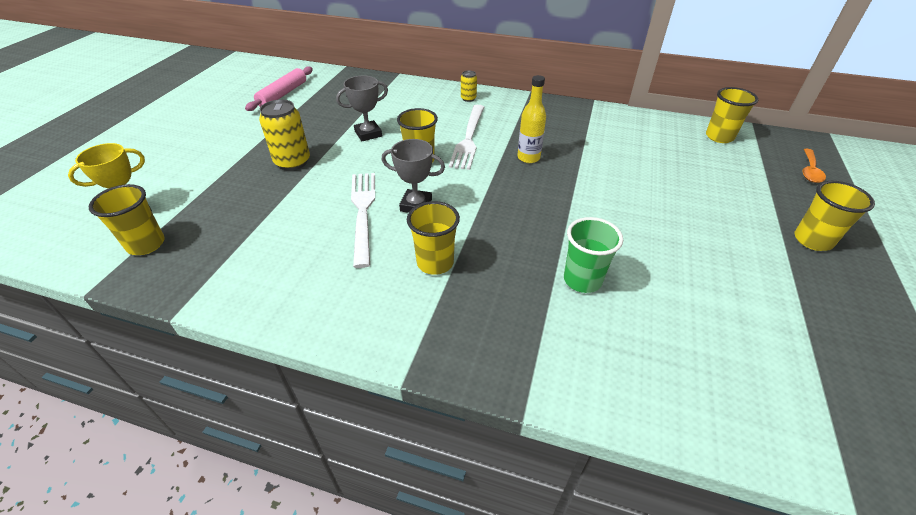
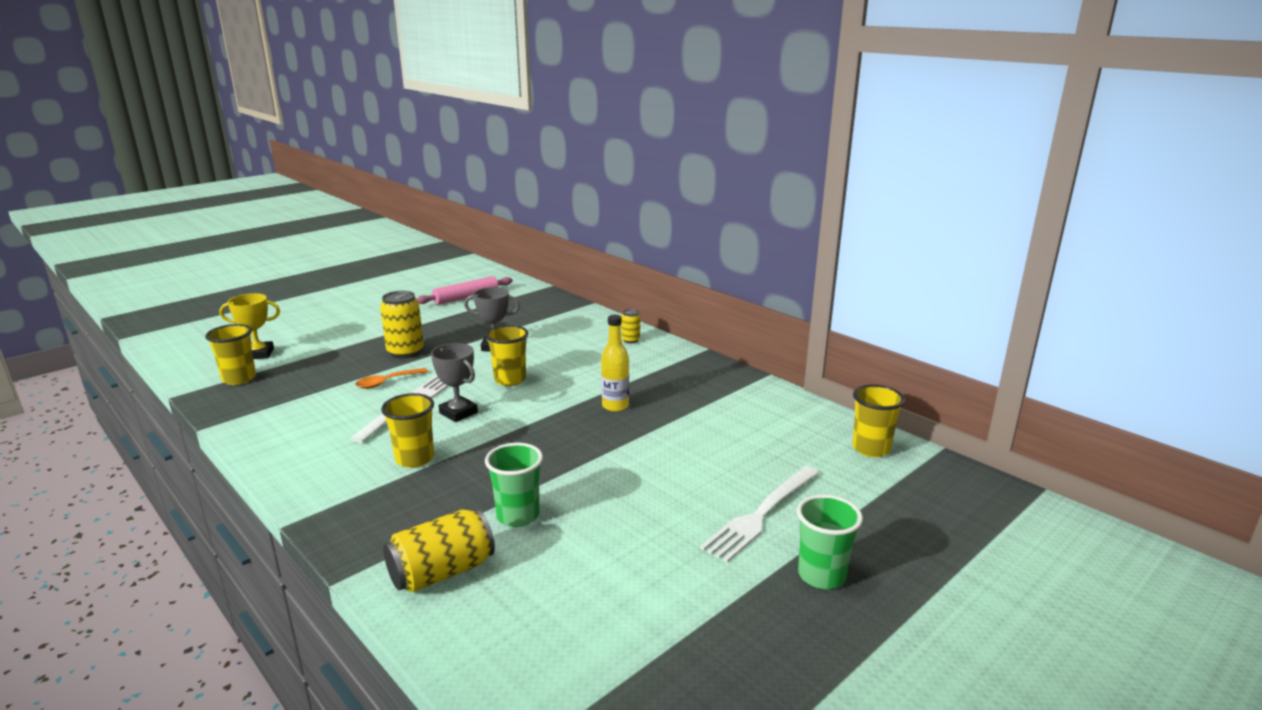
camera: 30 degrees right, 20 degrees down
white fork [449,105,484,170] -> white fork moved to [700,466,819,563]
yellow cup [795,181,875,251] -> green cup [797,494,863,589]
orange spoon [802,149,826,183] -> orange spoon moved to [355,368,428,389]
none -> yellow can [383,509,495,593]

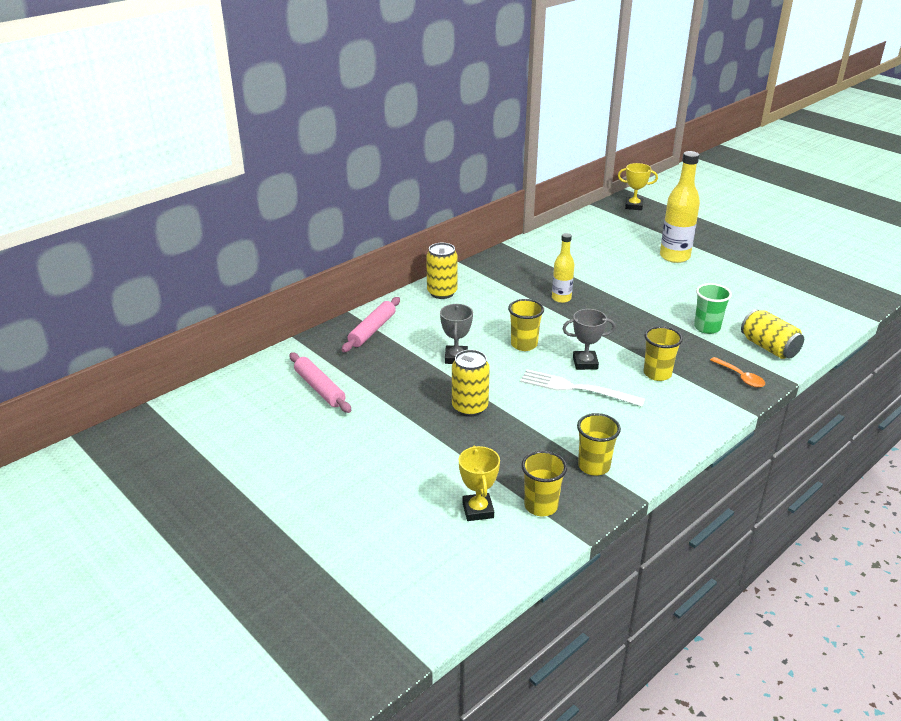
camera: 90 degrees left, 10 degrees up
orange spoon [355,368,428,389] -> orange spoon moved to [710,357,765,388]
grey trophy [431,343,478,422] -> grey trophy turned 45 degrees clockwise [562,309,616,370]
yellow can [621,309,640,343] -> yellow can [426,243,458,299], size x1.89
white fork [700,466,819,563] -> yellow bottle [660,151,700,263]
green cup [797,494,863,589] -> none
yellow cup [852,385,905,457] -> yellow cup moved to [577,413,621,476]
none -> pink rolling pin [342,297,400,352]
none -> yellow trophy [618,163,658,210]

